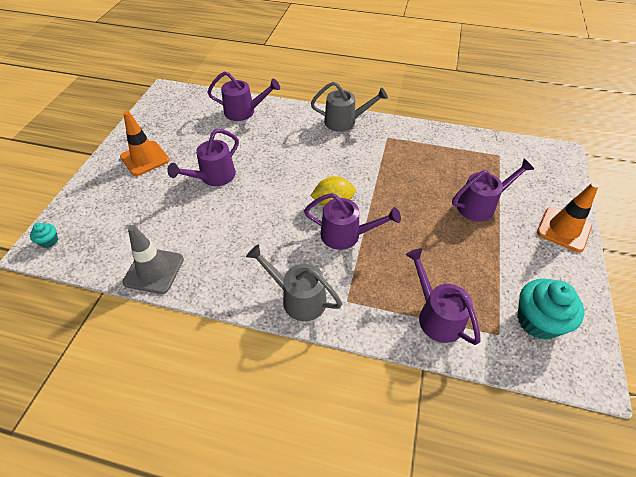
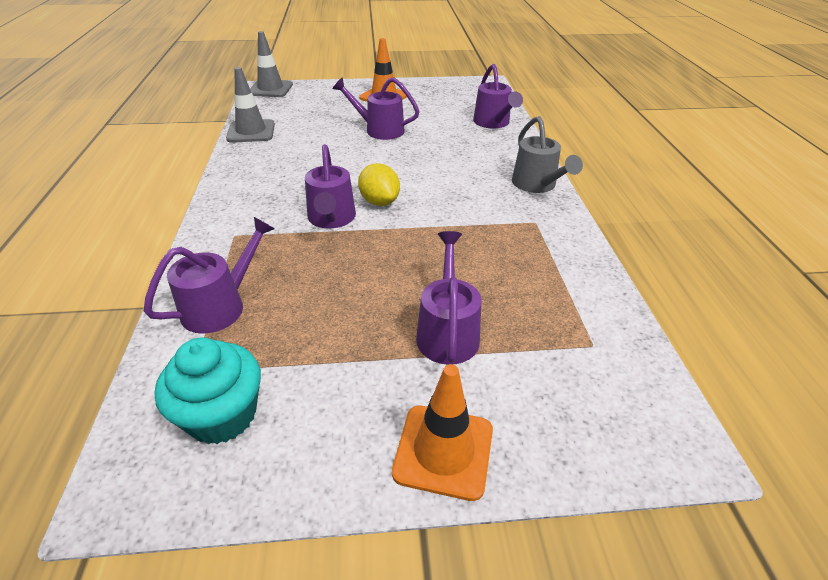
camera: 70 degrees right, 10 degrees down
turquoise cupcake [30,223,58,248] -> grey traffic cone [250,31,293,97]
grey watering can [246,244,342,321] -> none
purple watering can [452,159,534,222] -> purple watering can turned 135 degrees counterclockwise [416,231,482,365]

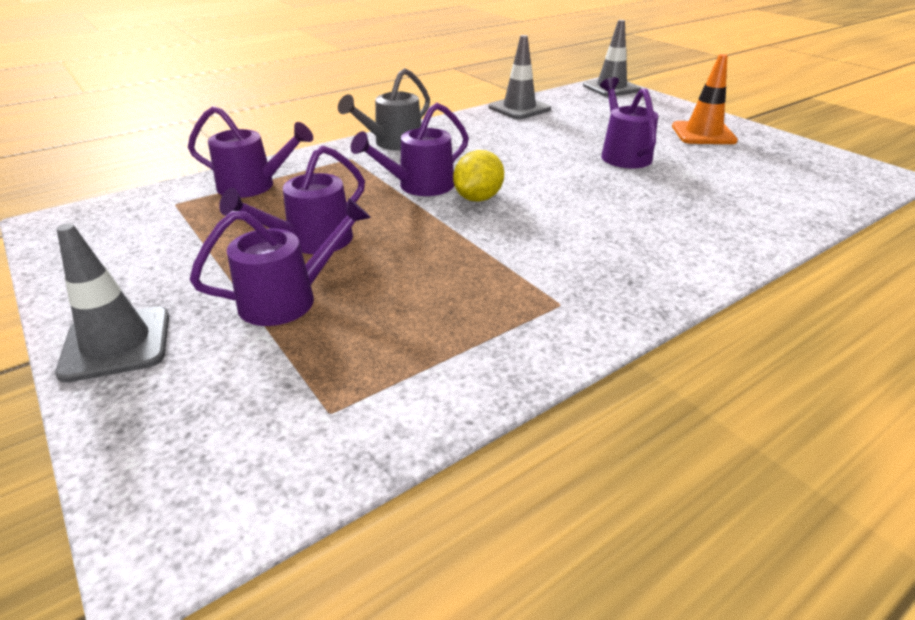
camera: 60 degrees right, 5 degrees down
turquoise cupcake [155,338,261,444] -> none
orange traffic cone [392,364,493,501] -> grey traffic cone [55,223,169,383]
purple watering can [473,64,523,128] -> purple watering can moved to [219,145,365,254]
grey watering can [512,116,583,193] -> grey watering can moved to [338,68,430,150]

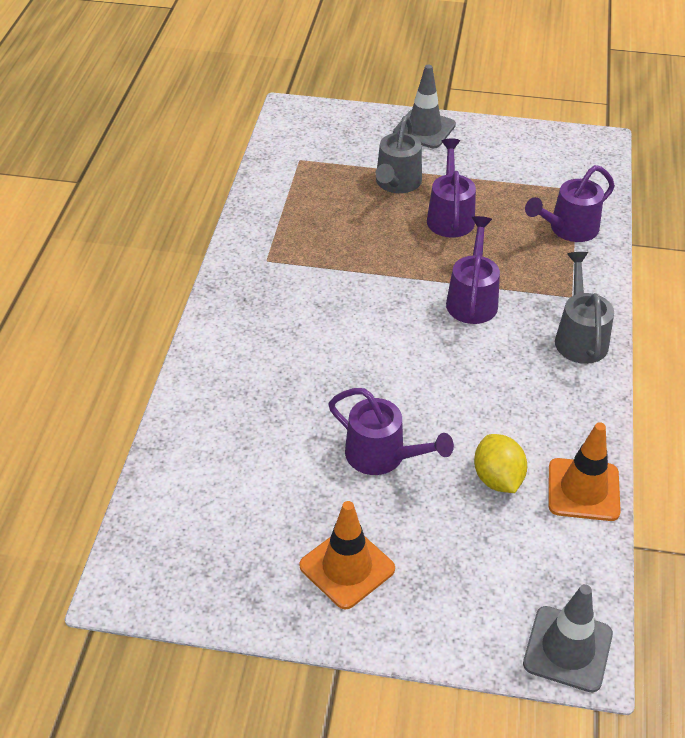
camera: 135 degrees right, 10 degrees up
purple watering can [190,198,371,326] -> grey watering can [375,116,422,193]
yellow lemon [453,150,504,202] -> yellow lemon moved to [474,434,527,493]
grey traffic cone [488,35,551,119] -> orange traffic cone [548,422,621,521]

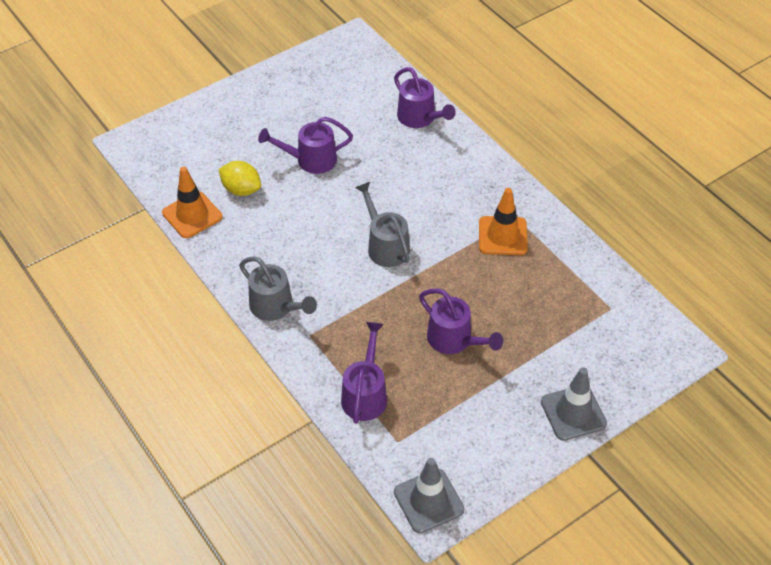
camera: 135 degrees right, 5 degrees up
orange traffic cone [299,501,395,609] -> orange traffic cone moved to [479,188,528,255]
grey watering can [375,116,422,193] -> grey watering can moved to [355,182,410,267]
purple watering can [446,216,500,324] -> purple watering can moved to [394,67,456,128]
grey traffic cone [523,584,613,693] -> grey traffic cone moved to [394,458,464,533]

